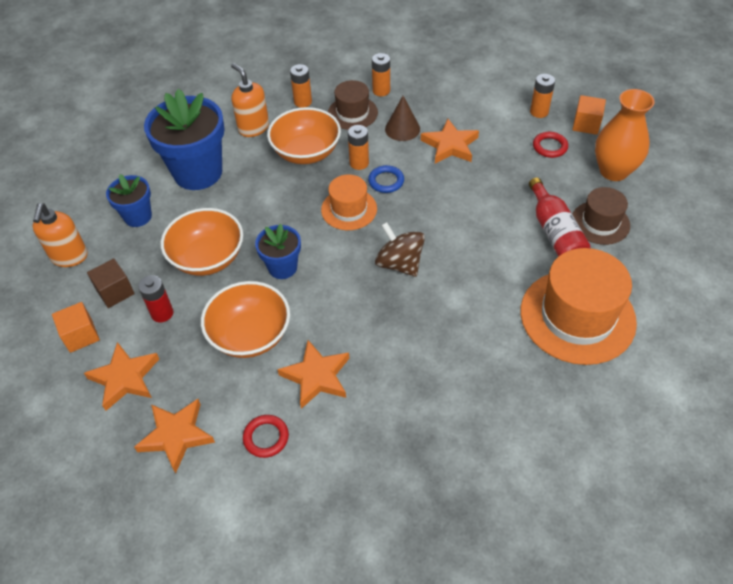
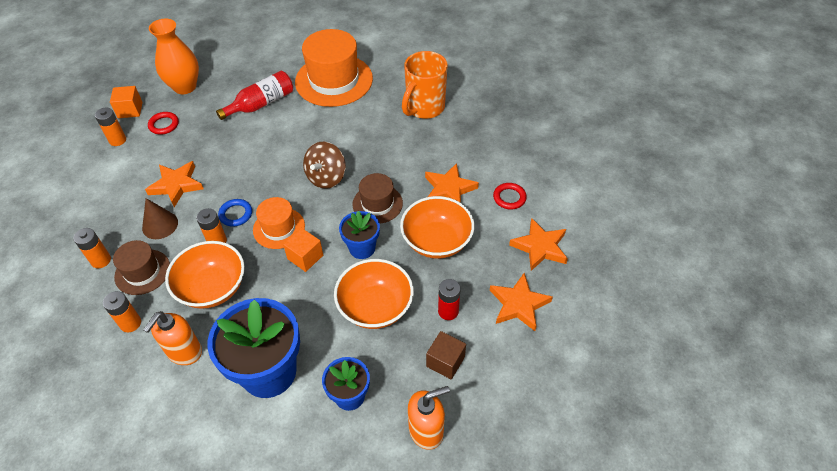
camera: 115 degrees left, 0 degrees up
orange cube [52,302,100,353] -> orange cube moved to [283,228,323,272]
brown hat [572,187,630,245] -> brown hat moved to [352,173,403,224]
none -> orange mug [402,51,448,119]

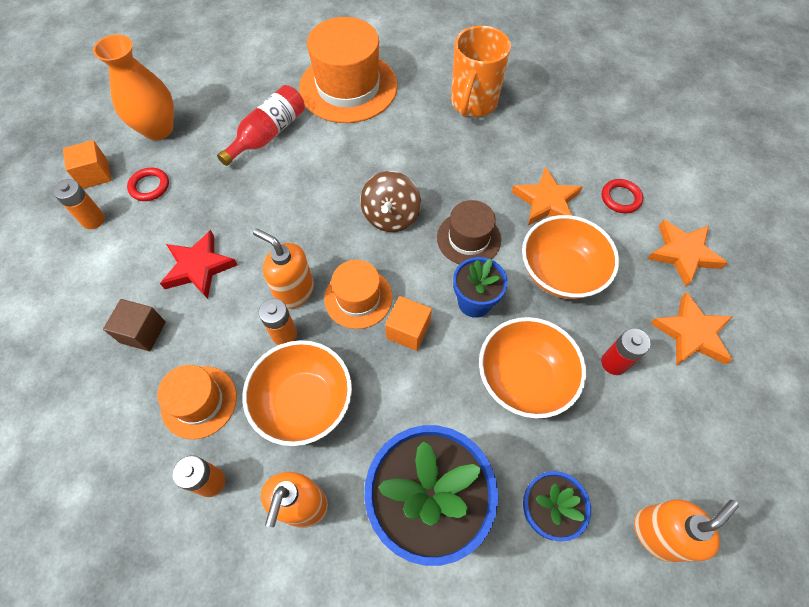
camera: 15 degrees left, 10 degrees up
orange battery [73,228,111,268] -> none
brown hat [113,240,170,295] -> orange hat [157,365,237,439]
brown cone [142,198,178,239] -> none
orange star [145,161,203,207] -> red star [160,230,238,299]
blue ring [218,199,252,227] -> orange soap dispenser [253,229,314,309]
brown cube [426,331,466,380] -> brown cube moved to [103,299,166,351]

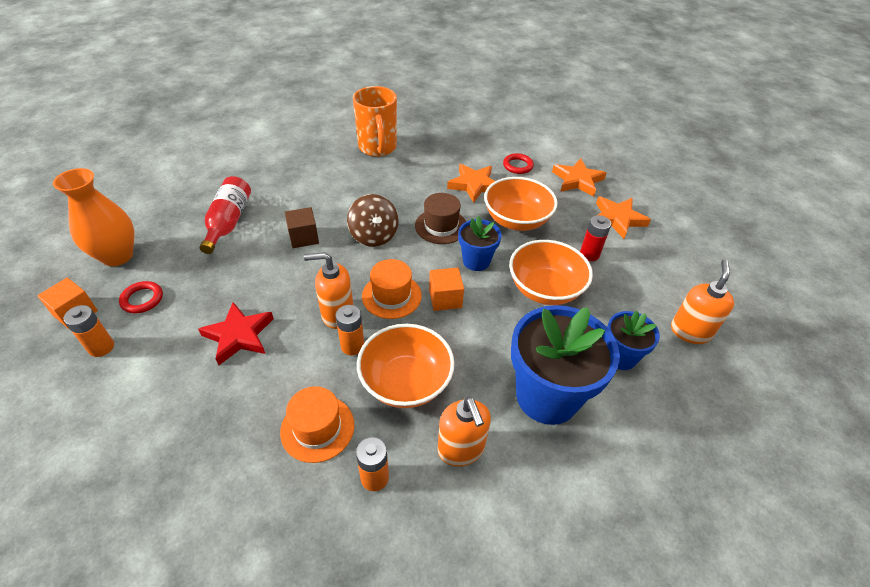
camera: 35 degrees left, 15 degrees down
brown cube [103,299,166,351] -> brown cube moved to [285,207,319,248]
orange hat [299,17,397,123] -> none

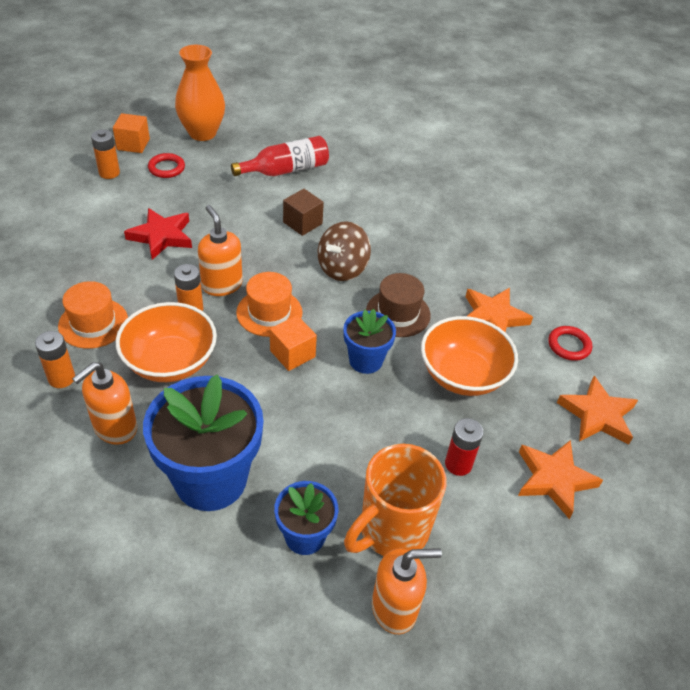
camera: 60 degrees right, 0 degrees up
orange mug [353,86,397,157] -> orange mug moved to [344,444,447,556]
orange bowl [509,240,593,305] -> none

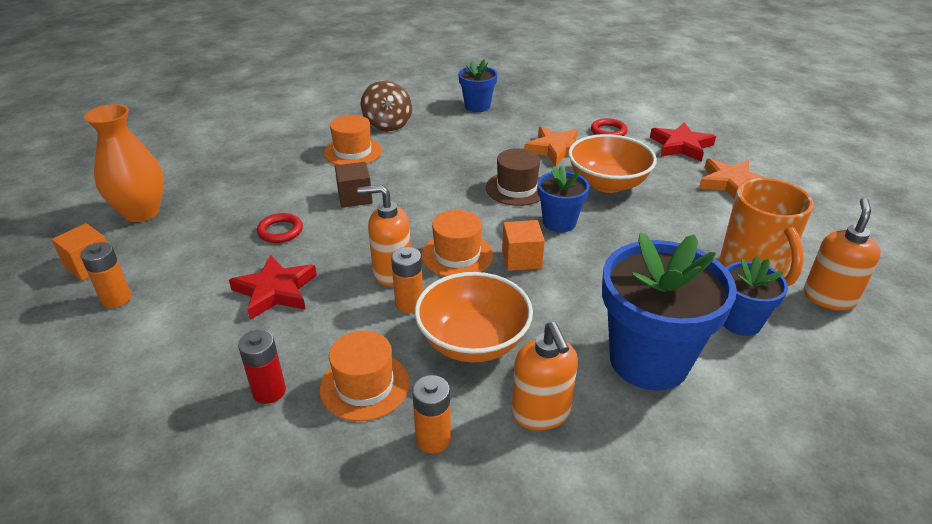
camera: 55 degrees left, 10 degrees down
red ring [148,153,185,178] -> red ring moved to [257,213,303,243]
red bottle [231,136,329,176] -> none
brown spinning top [318,221,371,281] -> brown spinning top moved to [360,80,412,132]
red battery [445,418,484,476] -> red battery moved to [238,330,286,404]
orange star [557,376,638,445] -> red star [650,122,716,162]
none -> orange hat [324,115,382,165]
none -> blue flower pot [458,60,498,112]

